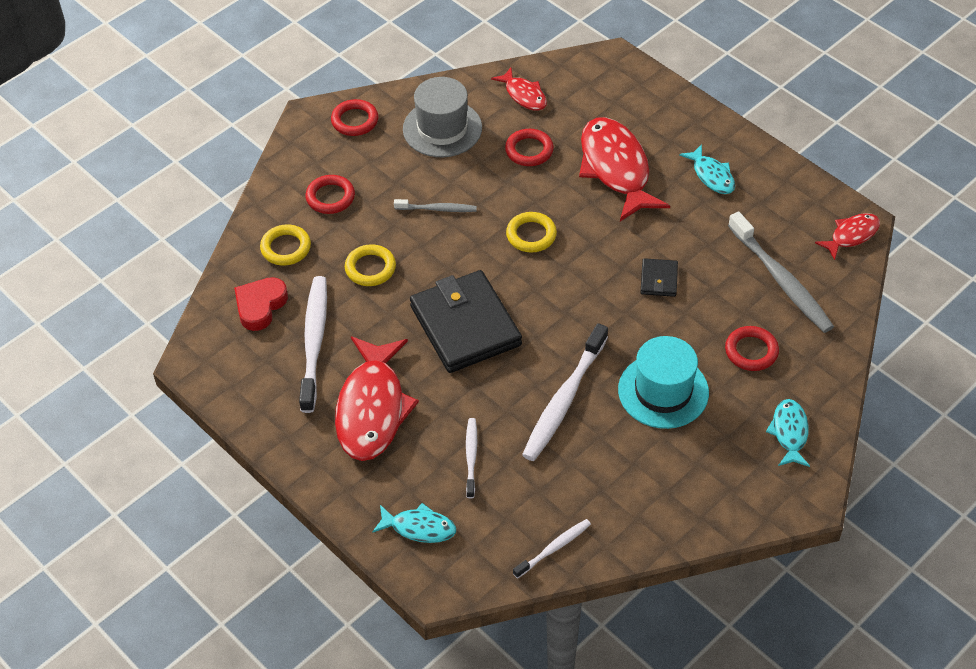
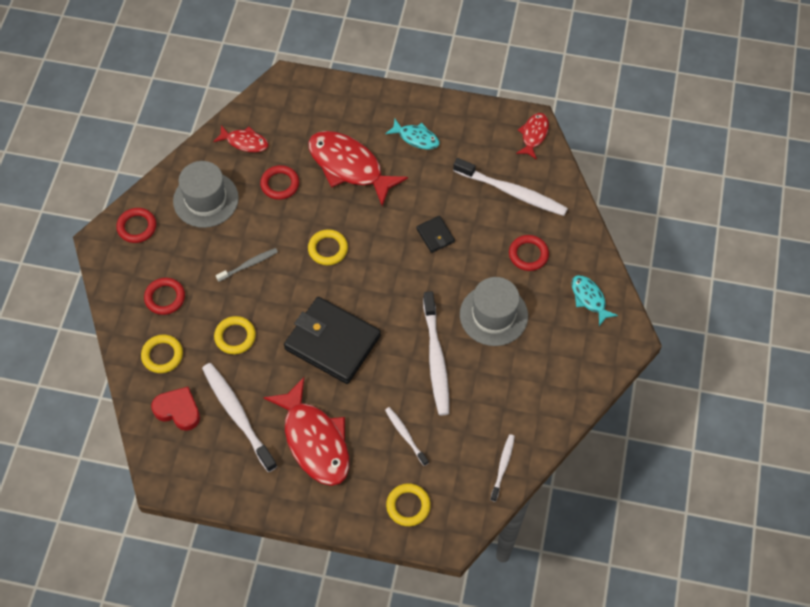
camera: 35 degrees left, 10 degrees up
red heart [234,277,288,331] -> red heart turned 120 degrees clockwise [151,387,200,431]
turquoise fish [372,503,456,543] -> yellow ring [386,483,431,526]
turquoise hat [618,336,709,429] -> grey hat [460,277,528,346]
grey toothbrush [728,211,834,333] -> white toothbrush [453,158,568,216]

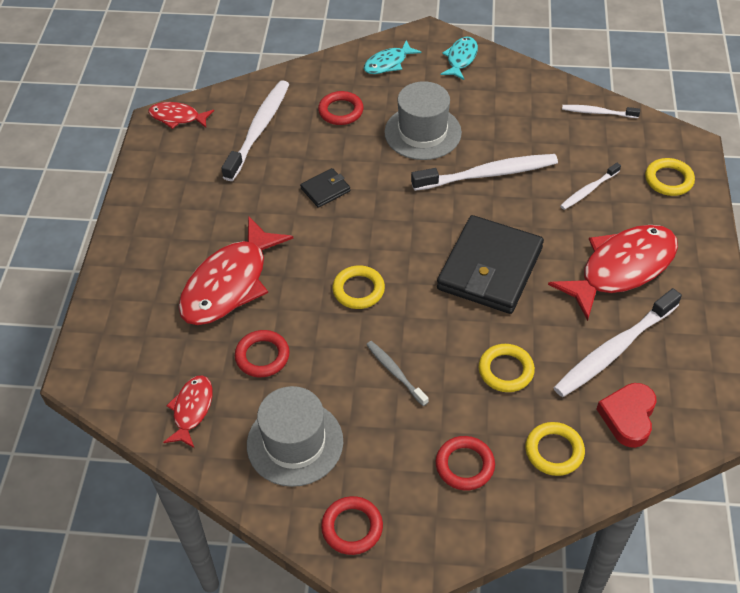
camera: 95 degrees left, 10 degrees down
turquoise fish [385,119,440,150] -> turquoise fish moved to [441,37,478,80]

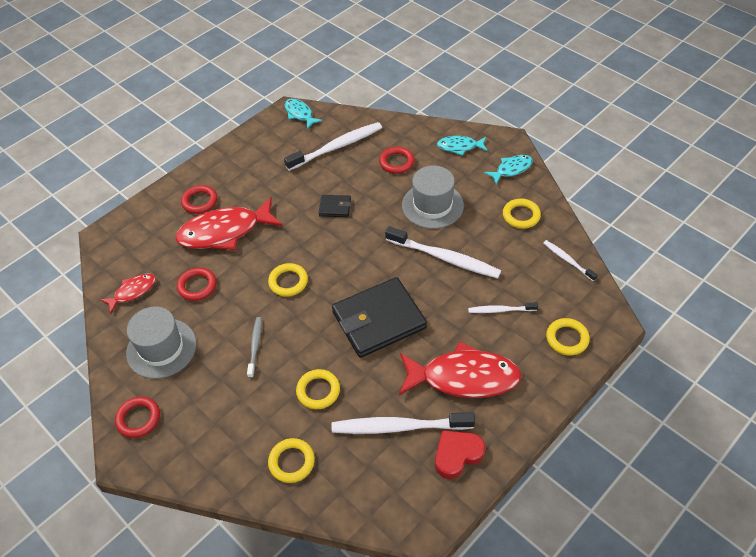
camera: 40 degrees right, 0 degrees up
red fish [148,102,214,129] -> turquoise fish [285,99,323,129]
red ring [436,436,495,490] -> red ring moved to [181,185,218,214]
red heart [597,383,657,448] -> red heart moved to [435,430,485,479]
none -> yellow ring [503,199,541,229]

